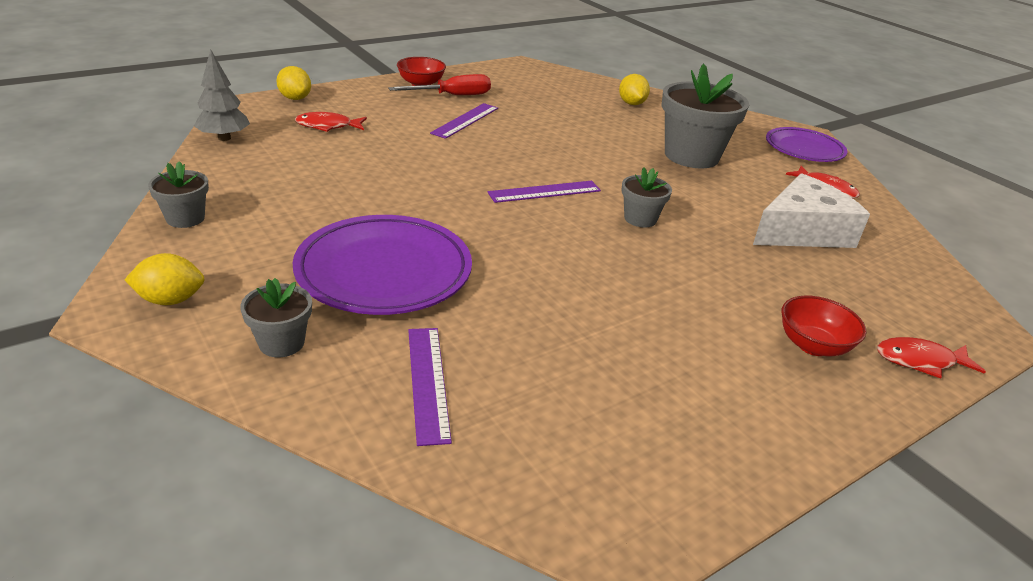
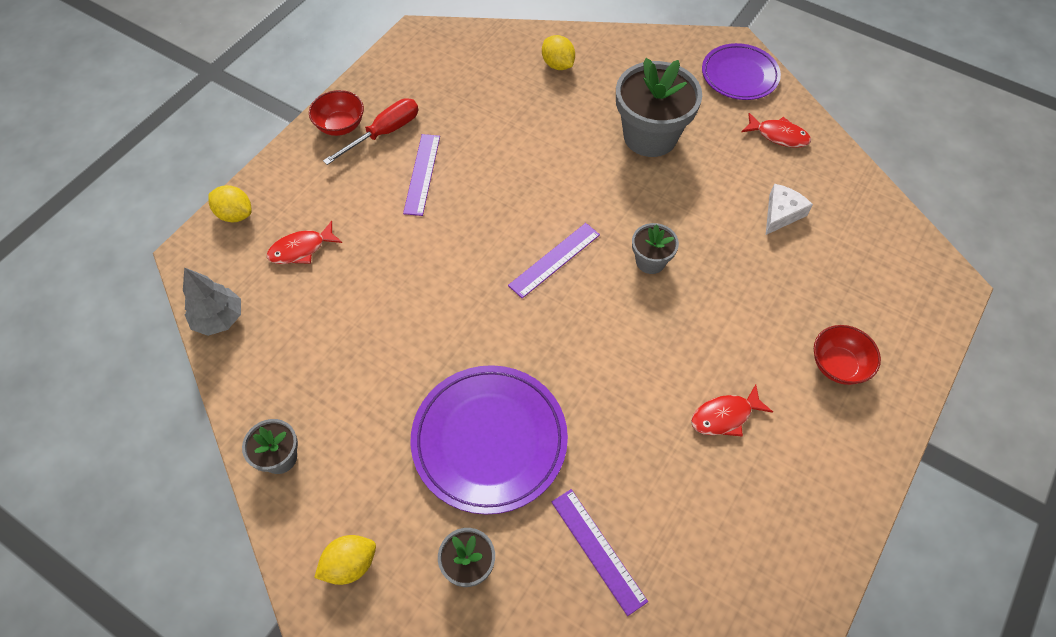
camera: 20 degrees left, 25 degrees up
white cheese [753,173,870,248] -> white cheese [766,184,813,235], size x0.54
red fish [877,337,986,379] -> red fish moved to [691,384,773,437]

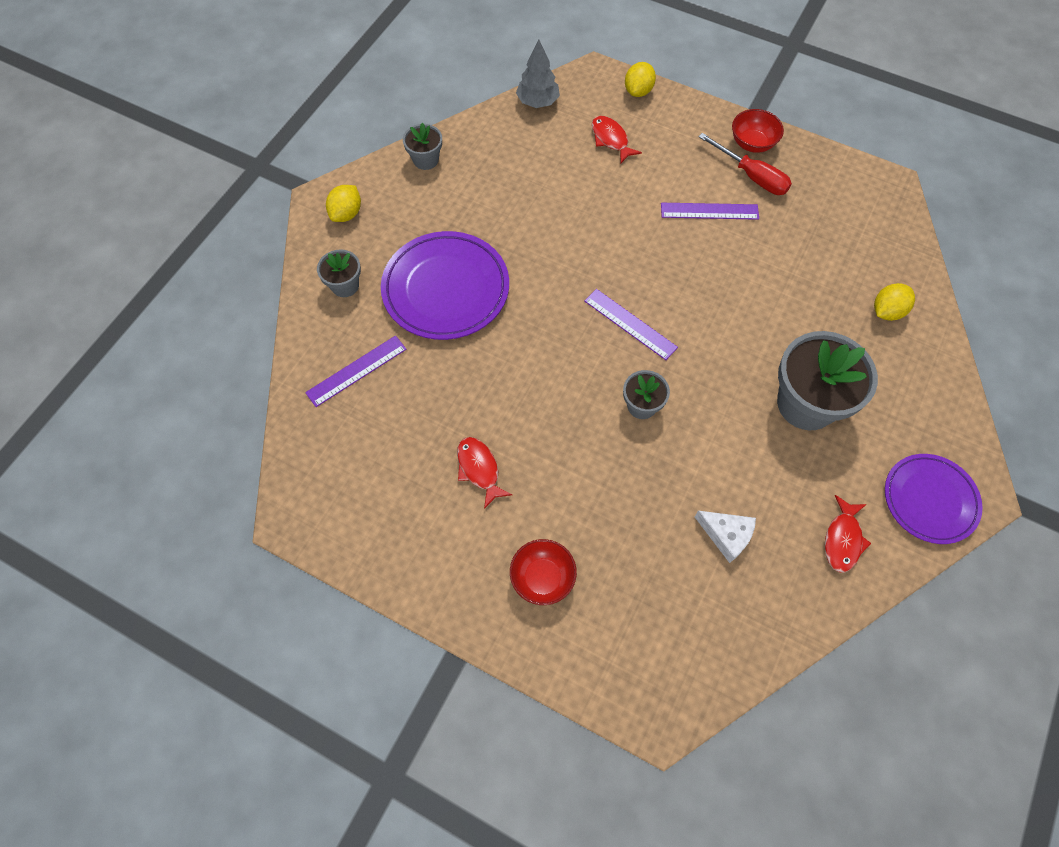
camera: 85 degrees right, 5 degrees up
yellow lemon [314,535,376,585] -> yellow lemon turned 60 degrees clockwise [326,185,361,222]

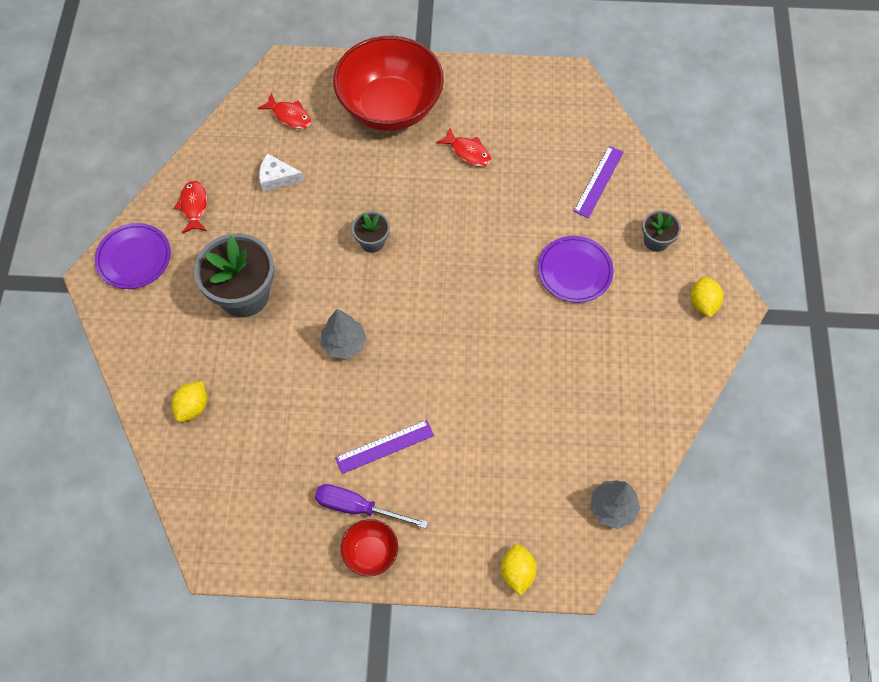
camera: 155 degrees right, 0 degrees up
purple plate [381,231,509,340] -> purple plate [538,236,614,303], size x0.66
grey flower pot [403,123,442,170] -> none
red bowl [510,539,577,605] -> red bowl [333,36,444,131], size x2.31
purple ruler [584,289,678,360] -> none
red fish [592,116,642,163] -> red fish moved to [257,93,312,129]
red screwdriver [698,133,792,195] -> purple screwdriver [315,484,428,528]
none -> grey tree [321,309,366,359]

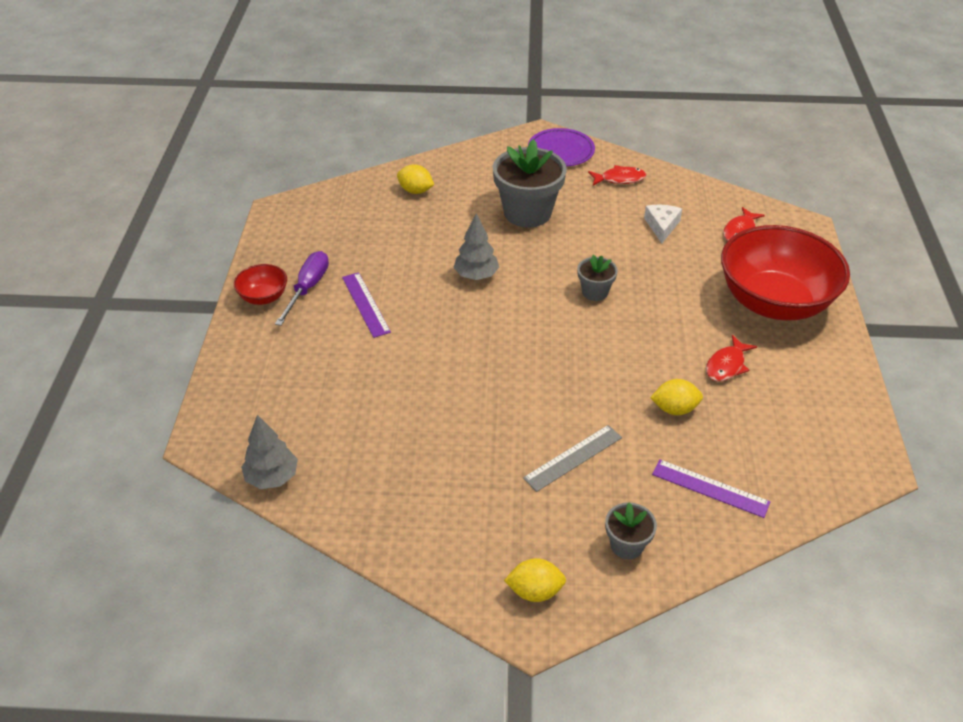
camera: 90 degrees right, 20 degrees down
yellow lemon [501,544,537,596] -> yellow lemon moved to [650,379,703,415]
purple plate [538,236,614,303] -> grey ruler [523,425,622,492]

